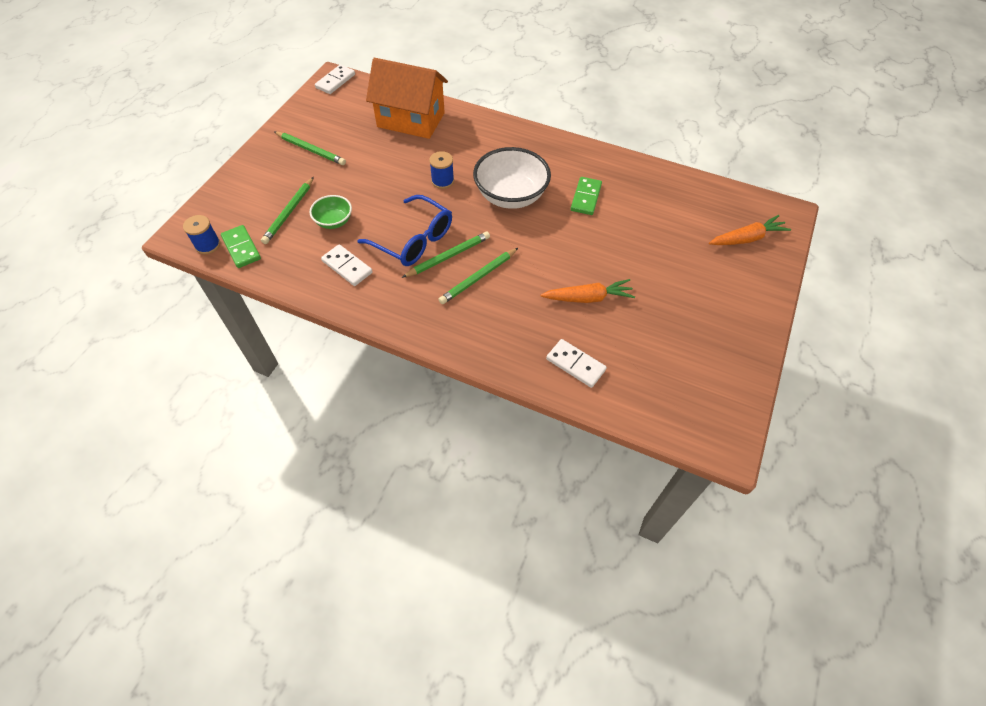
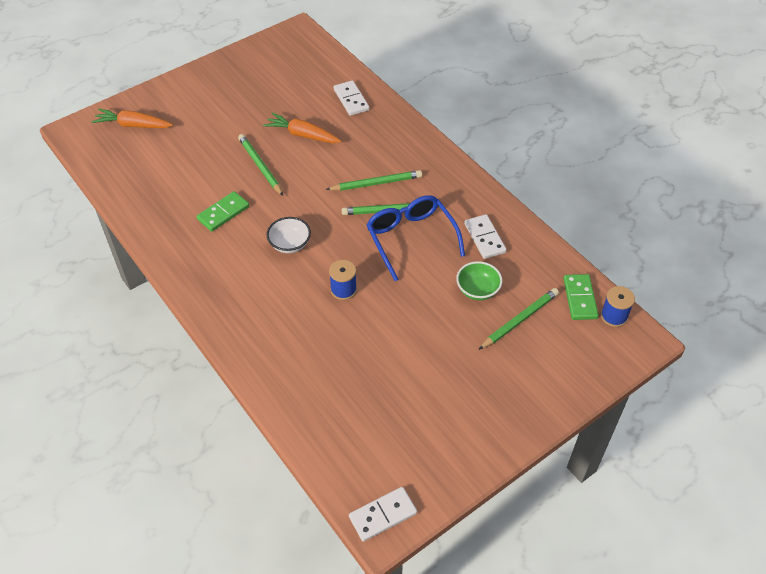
camera: 150 degrees left, 5 degrees down
green pencil [275,132,346,165] -> green pencil moved to [238,134,283,196]
orange house [366,58,448,139] -> none
white bowl [473,147,551,209] -> white bowl [267,217,311,253], size x0.53

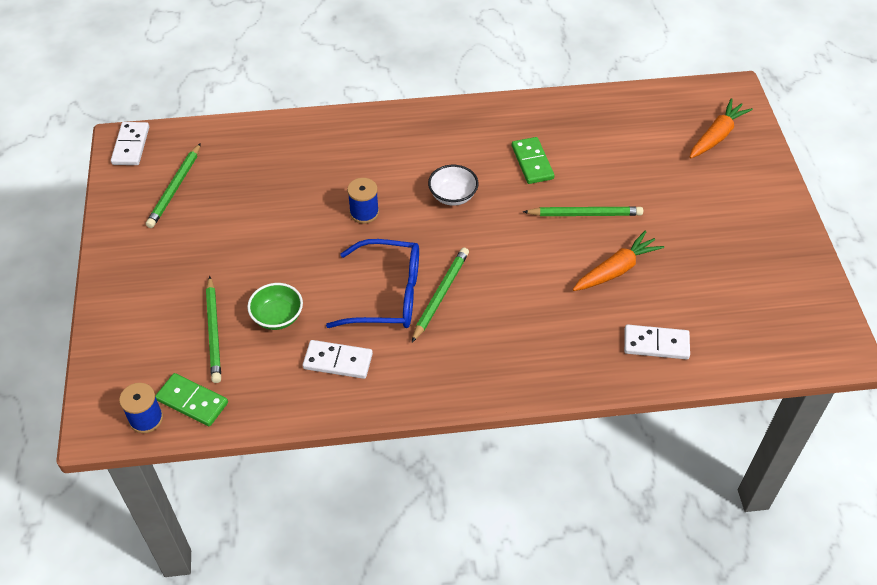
camera: 120 degrees right, 0 degrees up
green pencil [326,170,422,191] -> green pencil moved to [146,143,201,228]

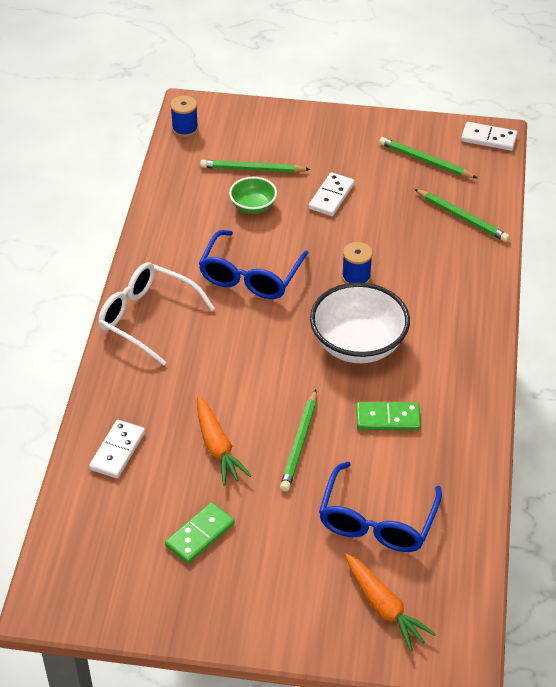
camera: 105 degrees right, 5 degrees down
green domino [155,373,228,426] -> green domino moved to [165,502,235,564]
white domino [303,340,373,379] -> white domino moved to [309,172,355,216]
green pencil [412,247,469,342] -> green pencil moved to [414,189,510,242]
white bowl [428,165,479,206] -> white bowl [310,282,410,363], size x1.88
none -> white glasses [98,262,215,366]
none -> blue glasses [319,461,442,552]

